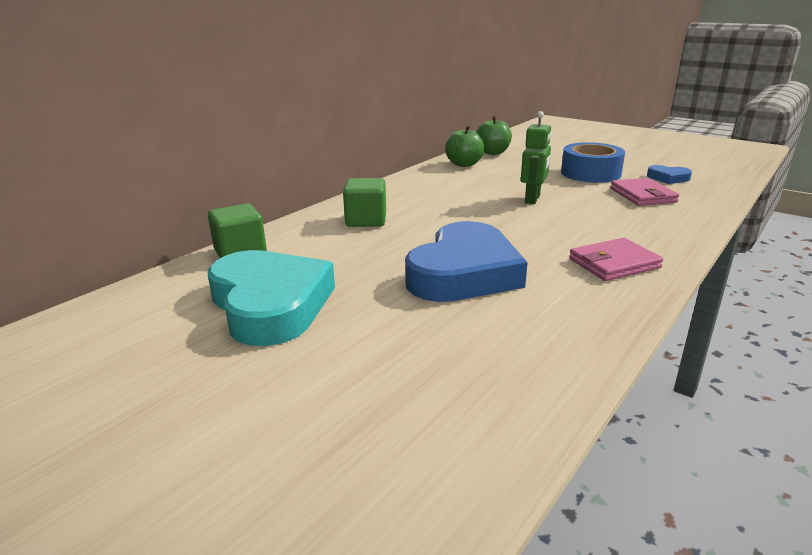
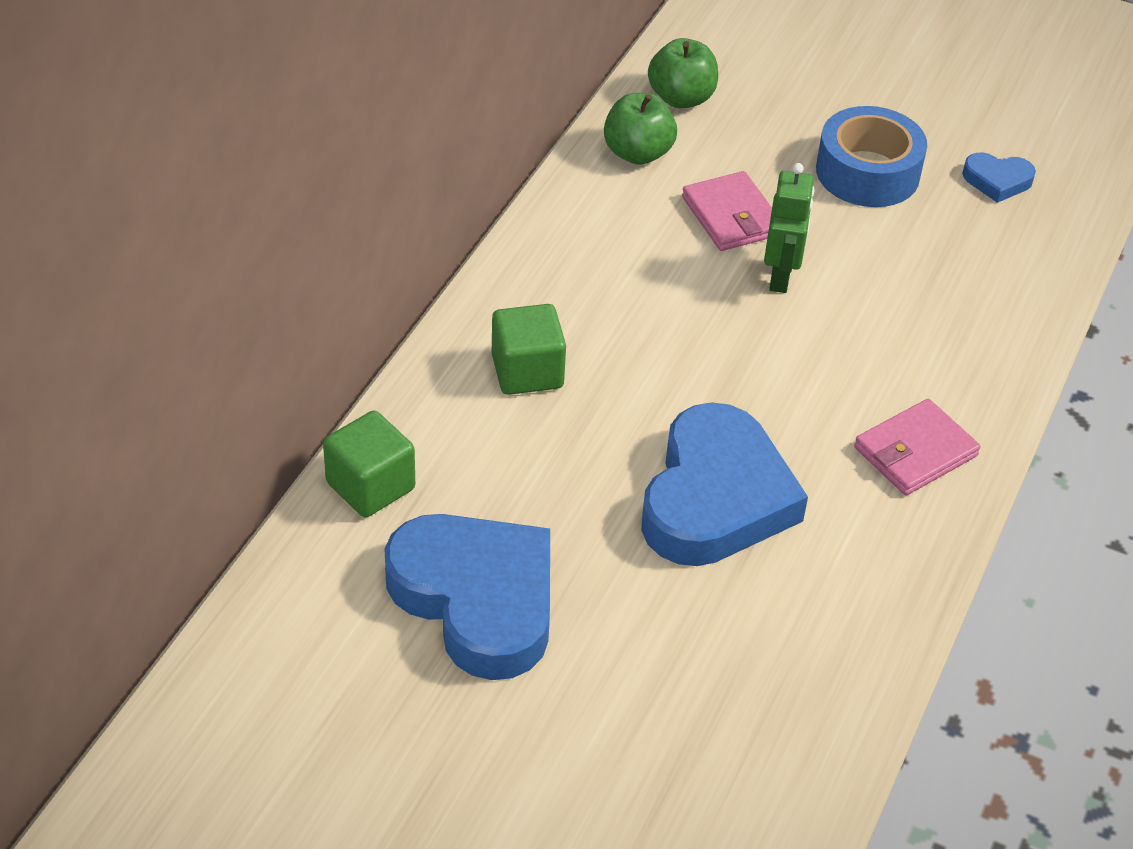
camera: 15 degrees left, 20 degrees up
turquoise heart [208,250,335,346] -> blue heart [385,514,550,680]
pink wallet [610,178,679,206] -> pink wallet moved to [682,171,772,251]

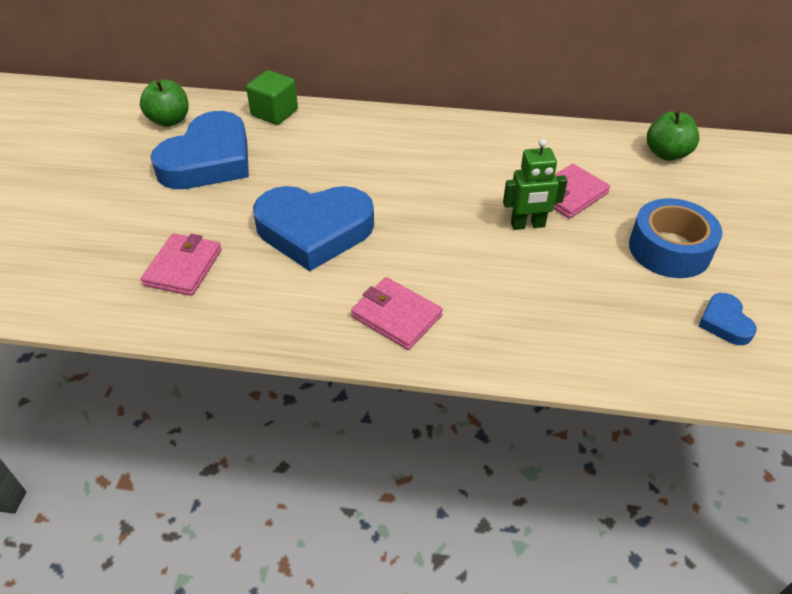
camera: 75 degrees right, 0 degrees up
green cube [492,304,566,395] -> none
green apple [604,93,677,165] -> green apple moved to [140,80,189,127]
none -> pink wallet [141,233,222,296]

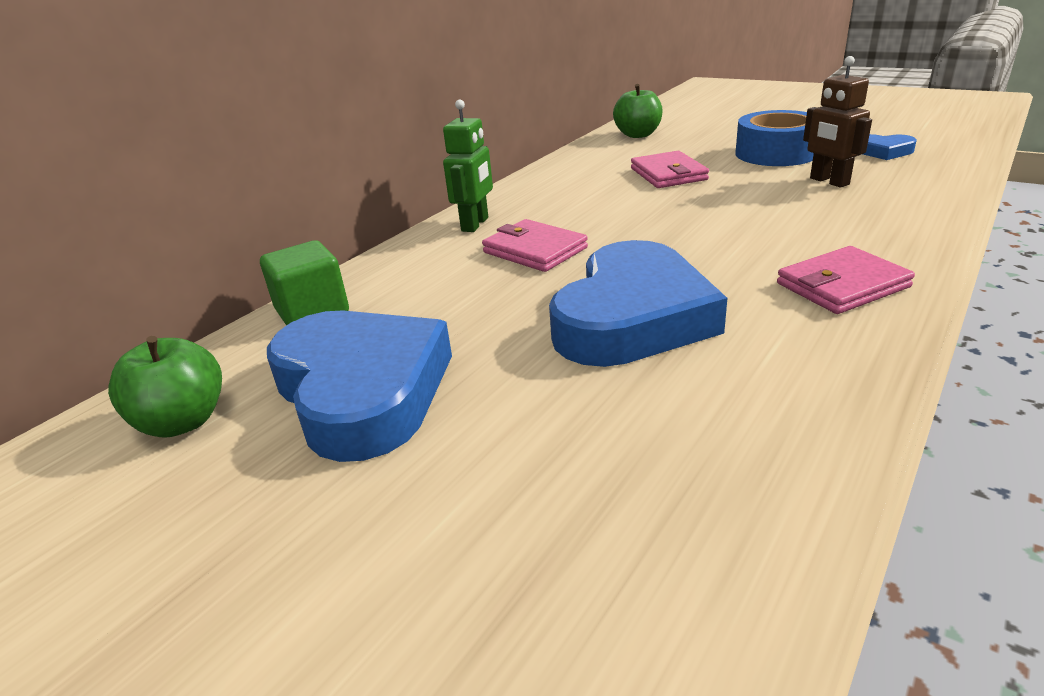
camera: 60 degrees left, 15 degrees down
pink wallet [141,233,222,296] -> pink wallet moved to [482,219,588,272]
green robot [503,139,568,230] -> green robot moved to [443,99,493,232]
none -> brown robot [803,56,872,187]

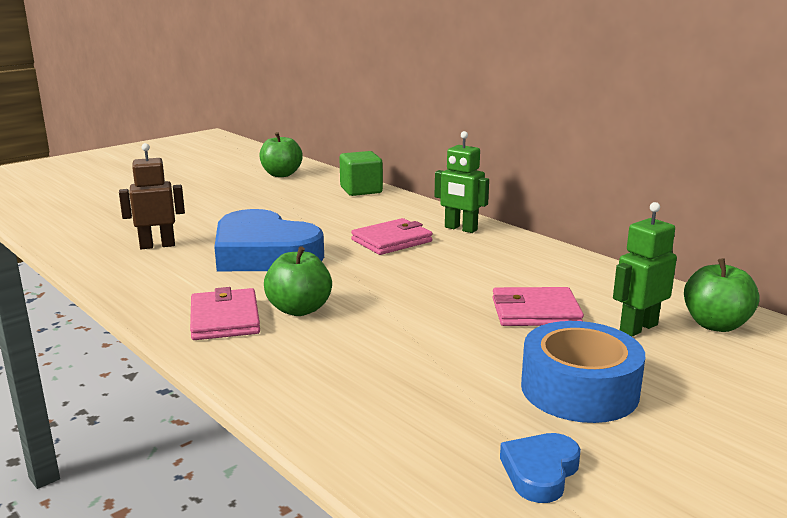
camera: 100 degrees right, 10 degrees down
blue heart [267,310,452,462] -> none
brown robot [803,56,872,187] -> brown robot moved to [119,143,185,249]
none -> green apple [264,246,332,316]
none -> green robot [613,202,677,337]

